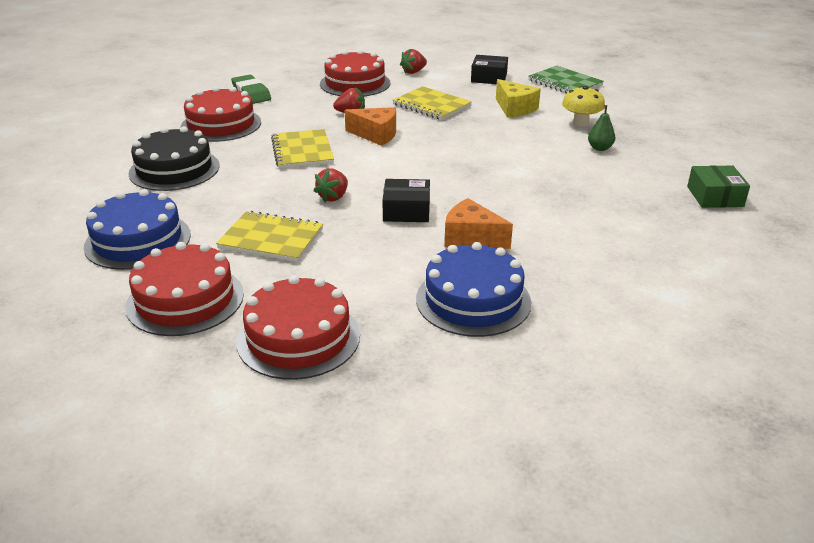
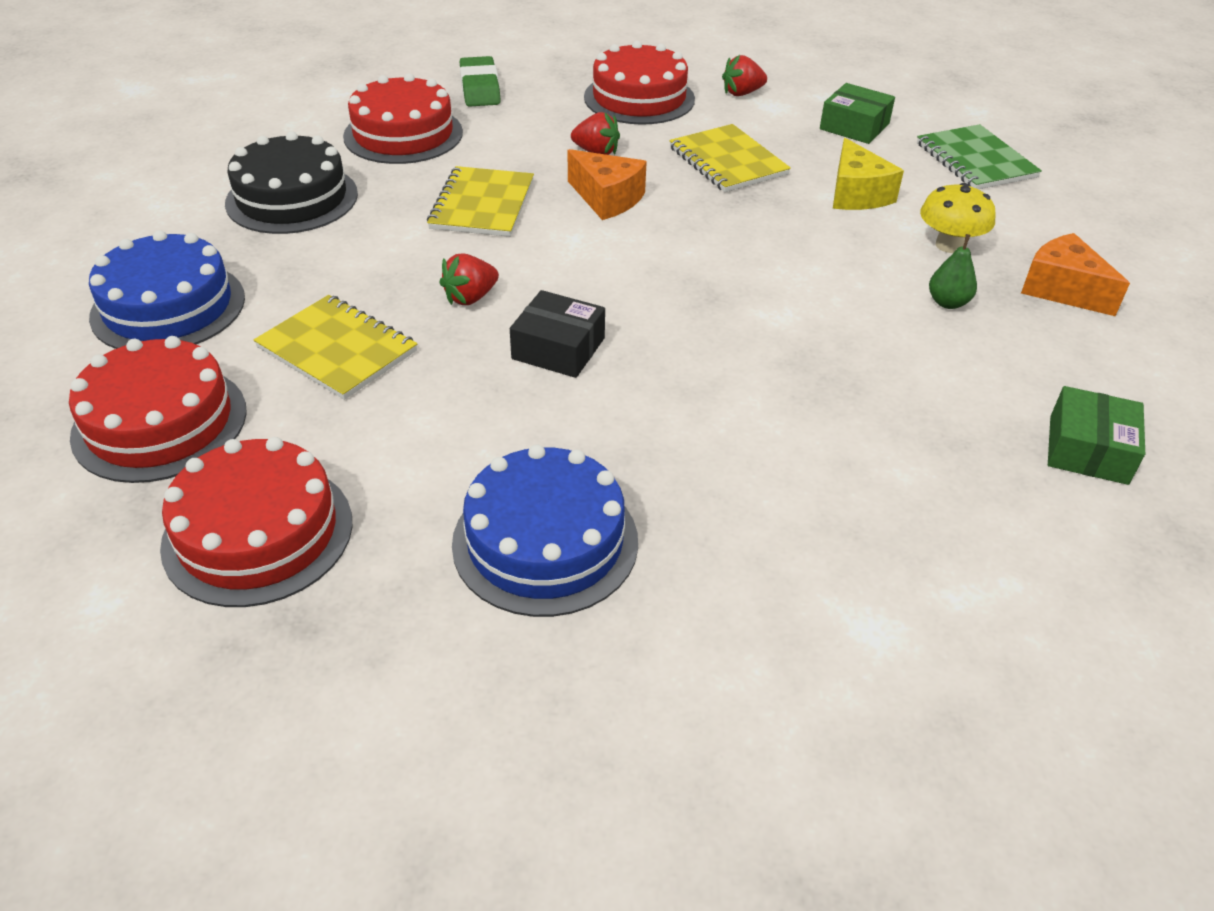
camera: 20 degrees right, 10 degrees up
orange cheese [445,198,513,249] -> orange cheese moved to [1021,233,1130,316]
black box [471,55,508,84] -> green box [820,83,895,144]

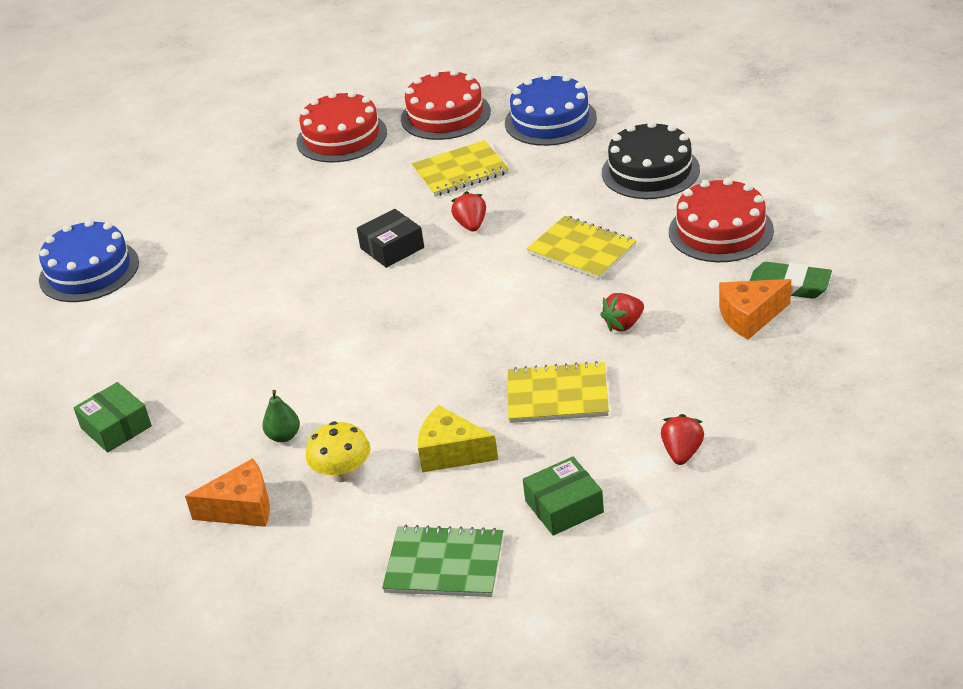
camera: 125 degrees right, 5 degrees down
blue cake [452,445,638,617] -> blue cake moved to [39,219,139,302]
orange cheese [568,149,647,220] -> orange cheese moved to [719,279,791,340]
red cake [584,41,695,125] -> none

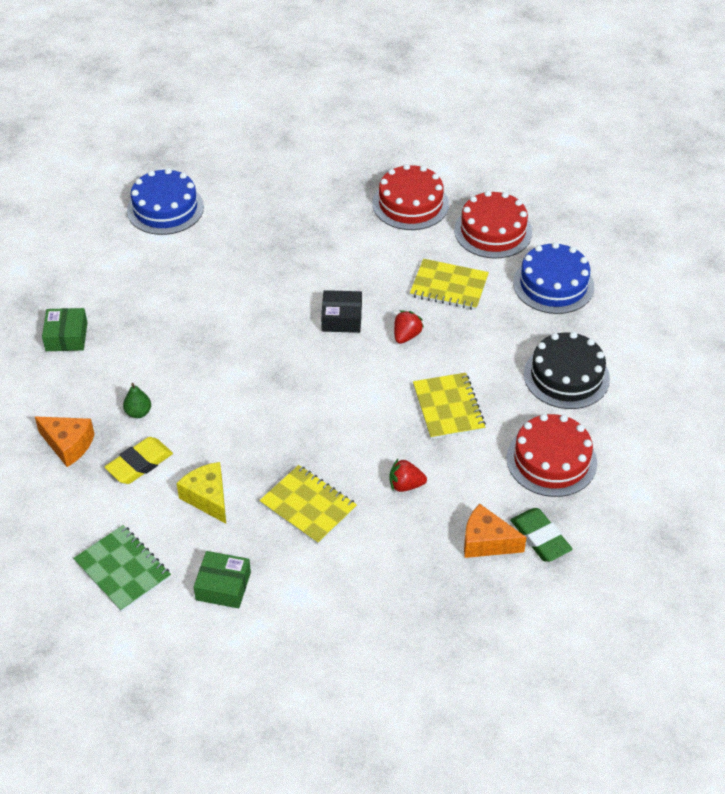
camera: 35 degrees right, 10 degrees up
yellow mushroom [306,422,370,482] -> yellow eraser [105,437,173,484]
red strawberry [661,414,704,465] -> none

